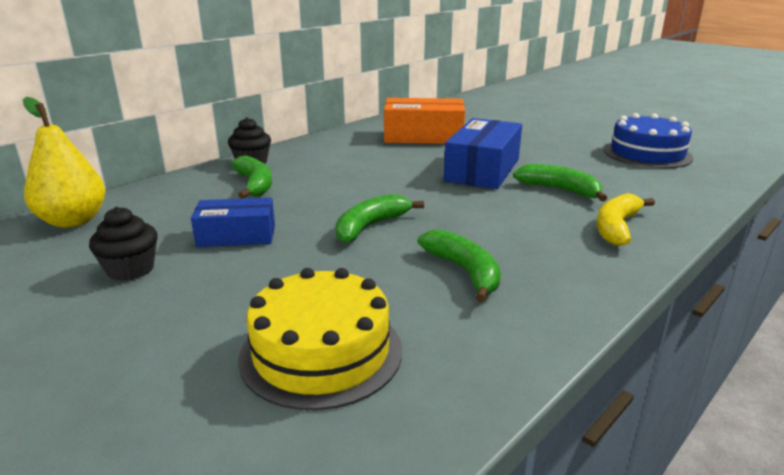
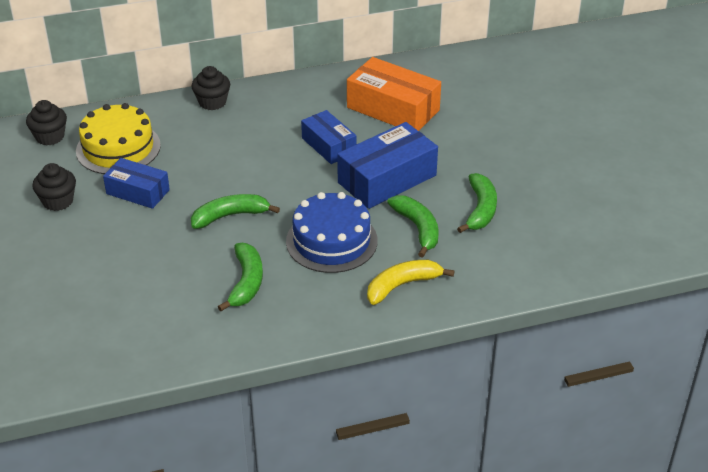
camera: 30 degrees right, 15 degrees up
yellow pear [23,97,105,228] -> black cupcake [26,100,67,146]
green banana [231,155,272,199] -> green banana moved to [457,173,497,233]
yellow cake [238,268,402,410] -> yellow cake moved to [76,103,161,174]
blue cake [604,113,693,169] -> blue cake moved to [286,192,378,273]
none -> blue box [301,110,356,164]

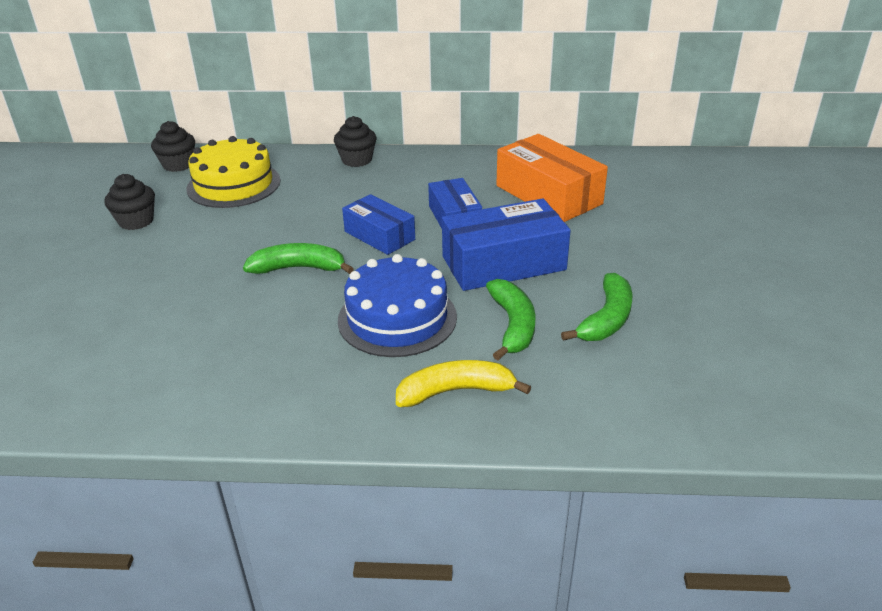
camera: 20 degrees right, 5 degrees down
blue box [103,158,170,209] -> blue box moved to [342,194,415,255]
green banana [218,243,263,311] -> none

